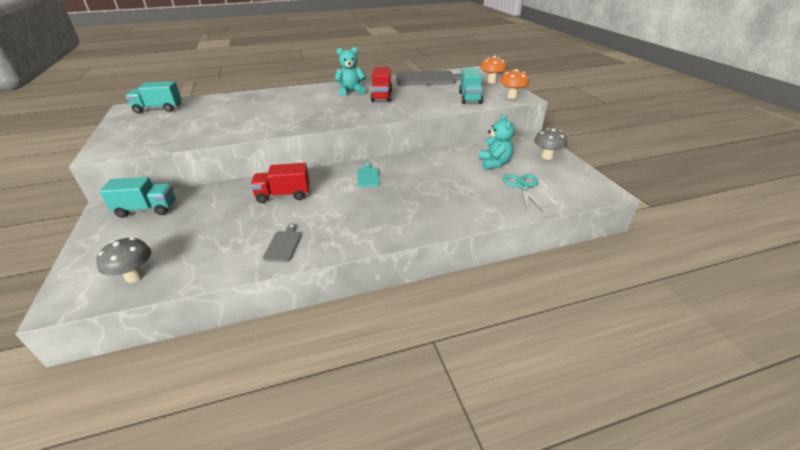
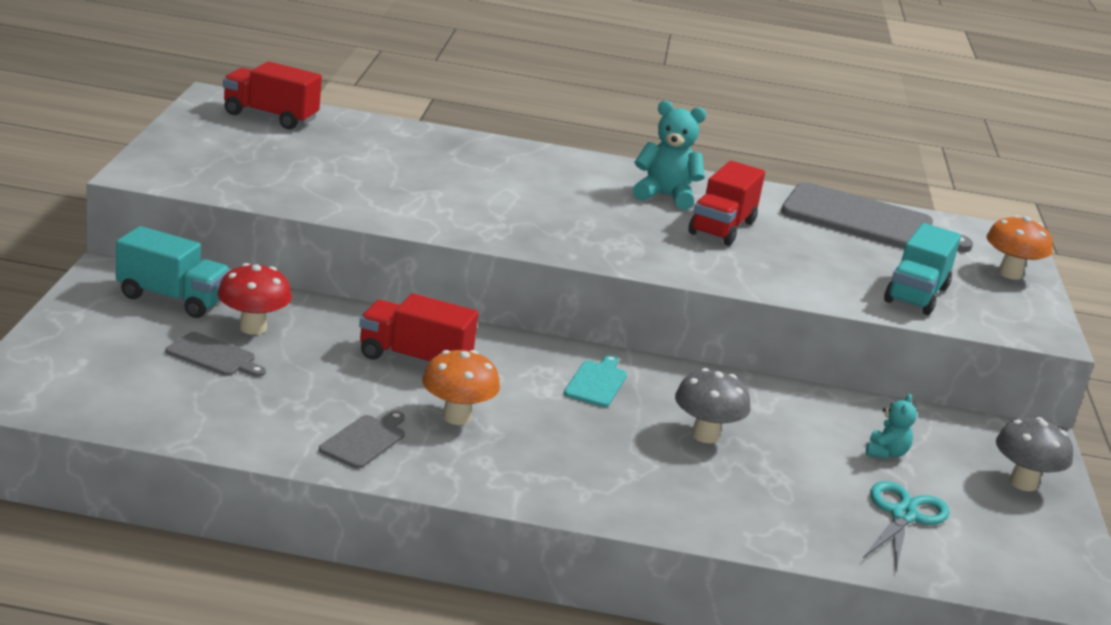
camera: 20 degrees right, 10 degrees down
grey mushroom [96,237,151,283] -> grey mushroom moved to [675,368,750,443]
turquoise truck [126,81,181,113] -> red truck [223,61,322,129]
turquoise teddy bear [479,114,514,170] -> turquoise teddy bear [866,394,917,459], size x0.57
orange mushroom [500,69,529,99] -> orange mushroom moved to [422,350,500,425]
none -> grey cutting board [166,332,266,377]
none -> red mushroom [217,263,292,335]

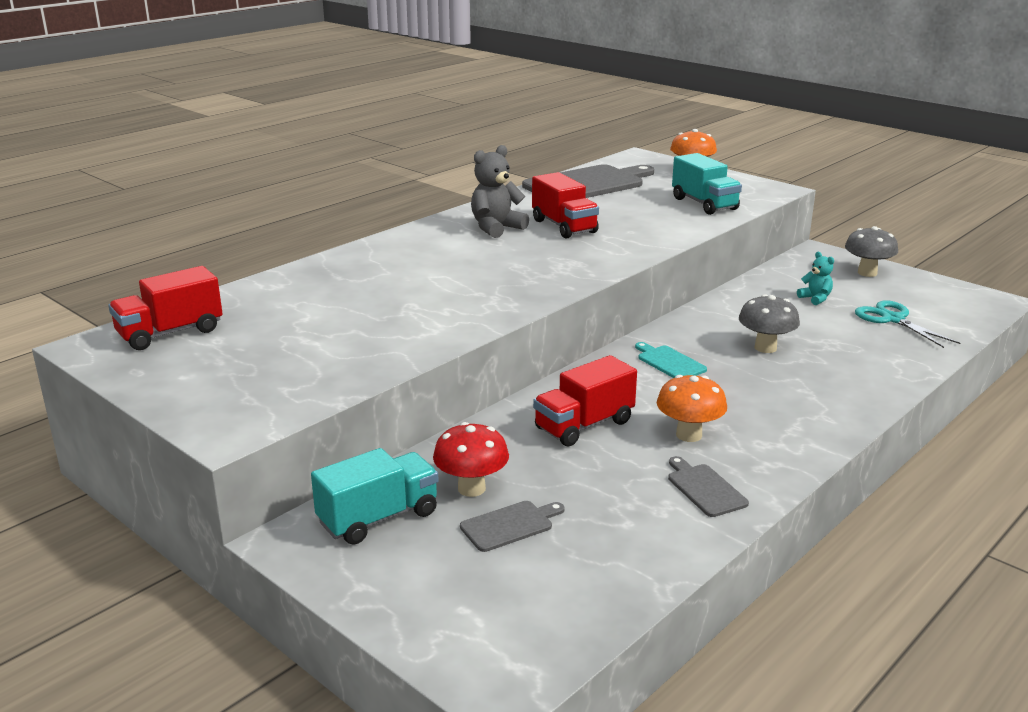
camera: 50 degrees left, 0 degrees up
turquoise teddy bear [633,101,706,210] -> grey teddy bear [471,145,529,238]

